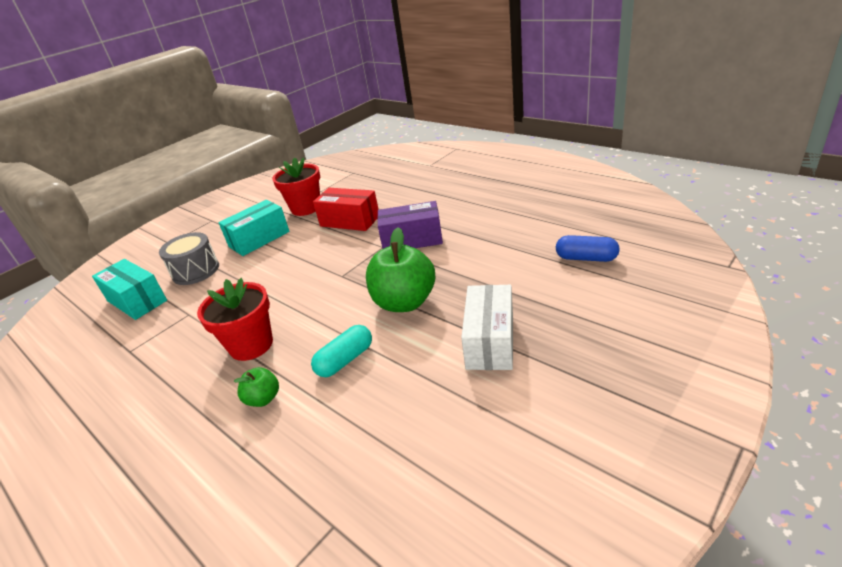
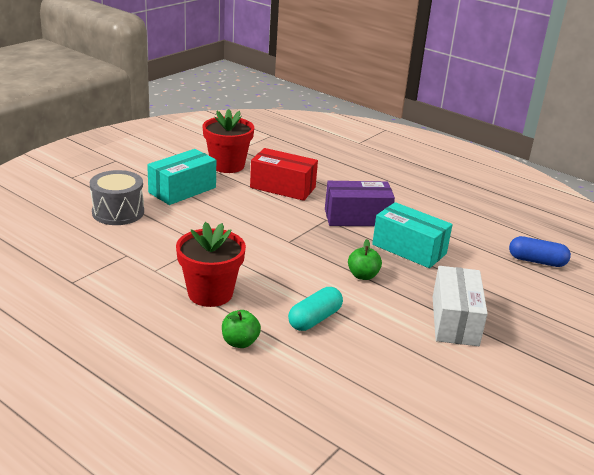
camera: 10 degrees left, 5 degrees down
turquoise box [92,259,167,320] -> turquoise box moved to [372,202,453,268]
green apple [366,227,435,312] -> green apple [348,239,382,280], size x0.49

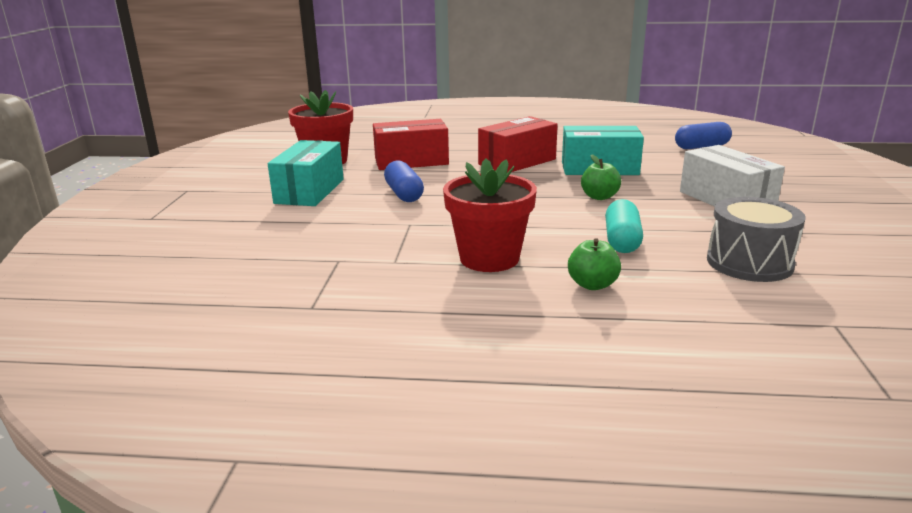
camera: 30 degrees left, 5 degrees down
grey drum [90,170,144,225] -> grey drum moved to [707,197,806,282]
purple box [325,181,395,226] -> red box [478,116,558,173]
none -> blue capsule [384,161,424,202]

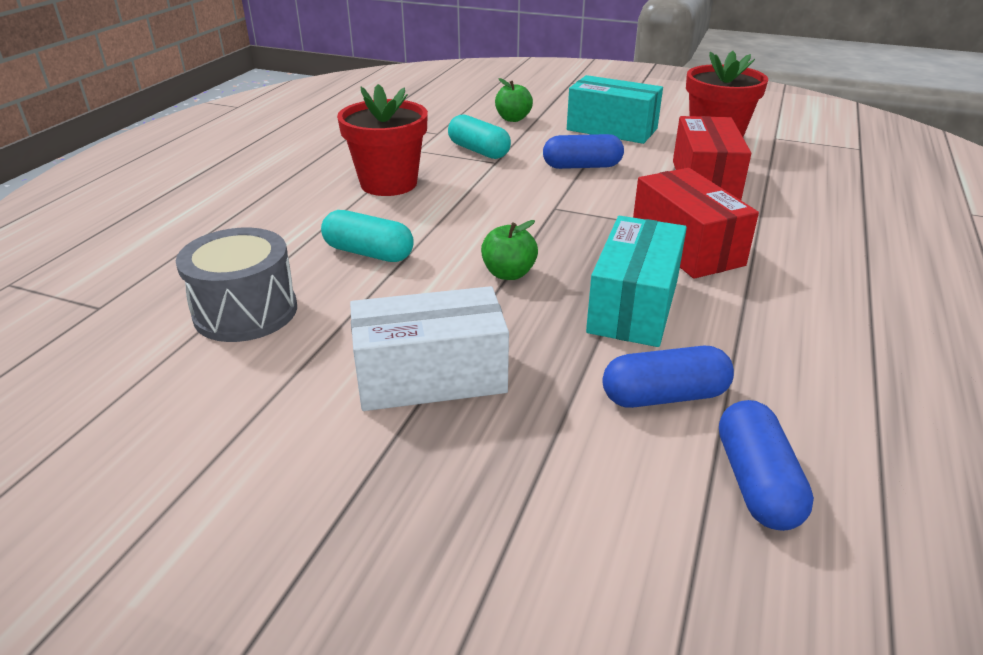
camera: 105 degrees right, 10 degrees up
green apple [568,238,621,290] -> green apple moved to [495,78,533,122]
none -> turquoise capsule [448,114,511,159]
none -> blue capsule [603,346,734,408]

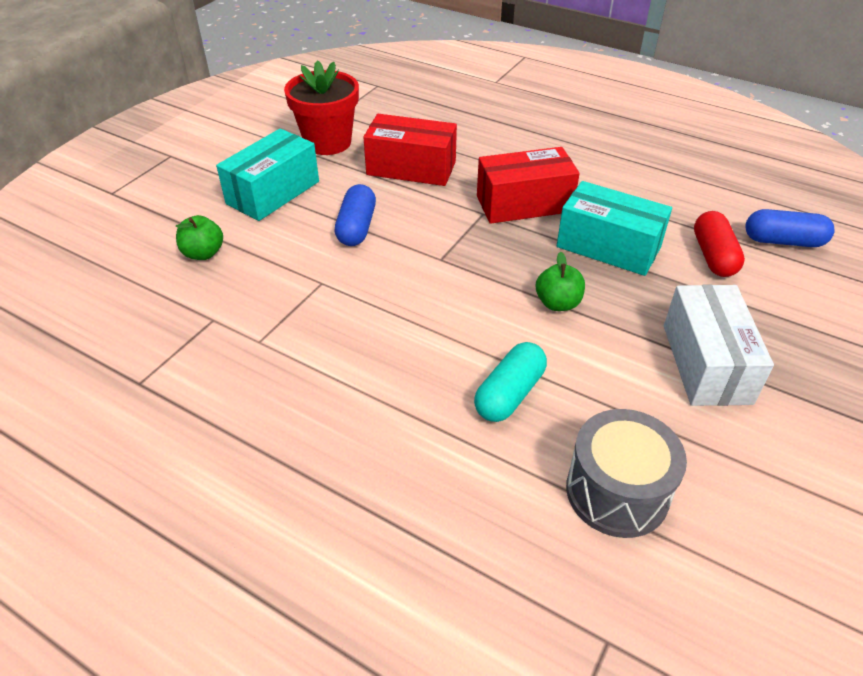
camera: 80 degrees left, 10 degrees up
red flower pot [337,84,428,196] -> none
turquoise capsule [448,114,511,159] -> none
blue capsule [603,346,734,408] -> red capsule [694,211,745,277]

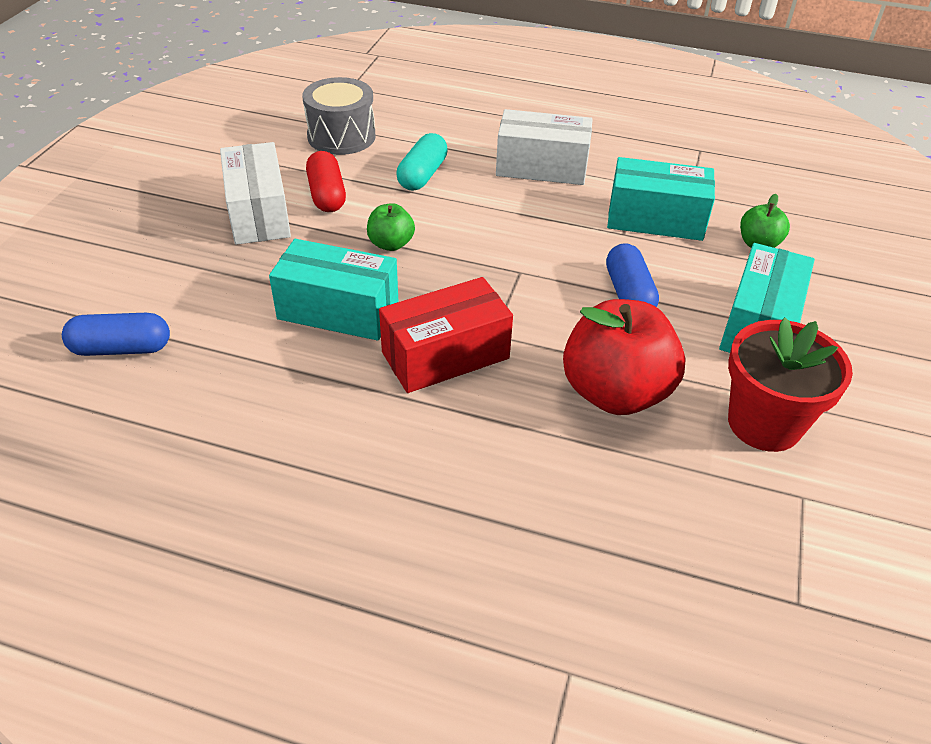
camera: 165 degrees right, 0 degrees up
red box [363,114,457,186] -> red apple [563,299,686,415]
red capsule [694,211,745,277] -> red capsule moved to [306,151,346,212]
none -> white box [496,109,593,185]
none -> turquoise box [607,157,715,241]

